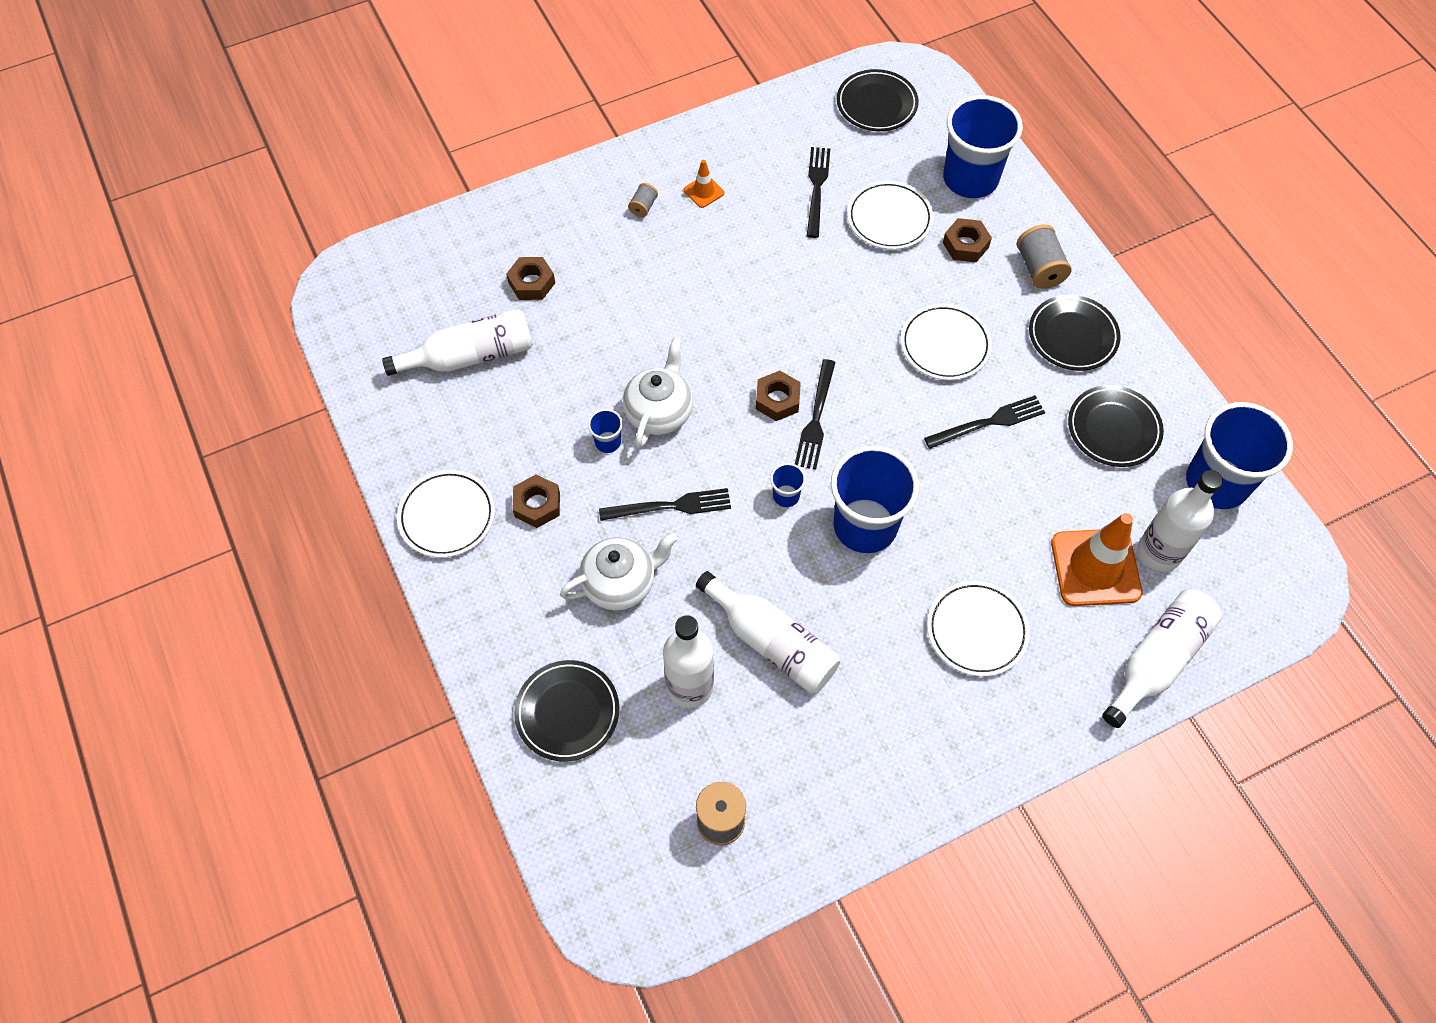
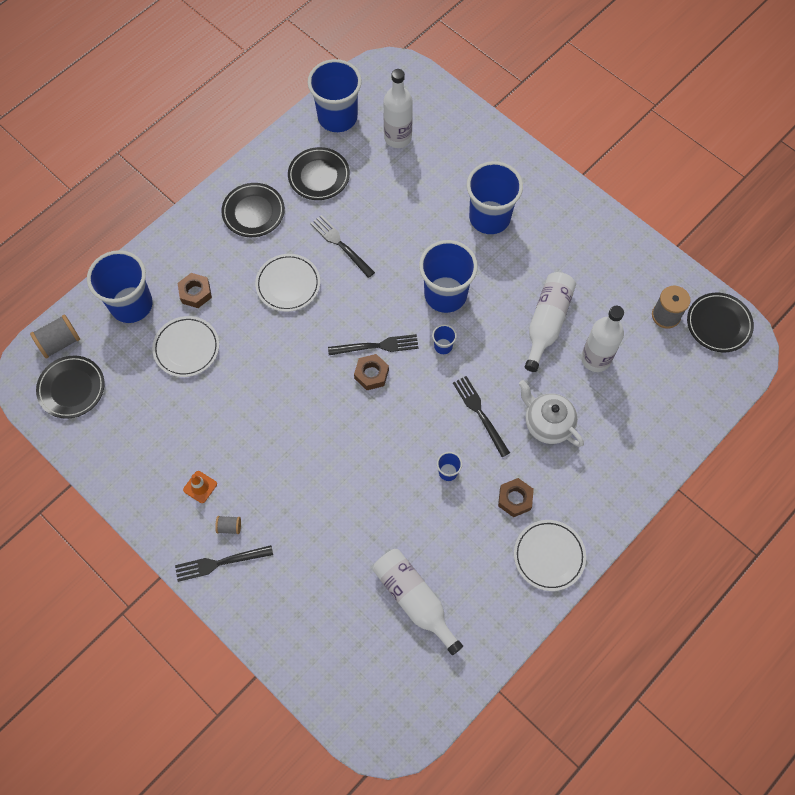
camera: 110 degrees left, 5 degrees up
brown nut [506,257,555,300] -> none
black plate [514,660,619,762] -> black plate moved to [687,293,754,352]
white teapot [623,337,693,448] -> none
black fork [807,147,830,238] -> black fork moved to [175,545,273,582]
white plate [927,581,1030,676] -> blue cup [467,161,523,234]
grey spool [1017,224,1072,289] -> grey spool moved to [30,314,80,359]
orange traffic cone [1051,513,1142,606] -> none
white bottle [1102,589,1222,728] -> none

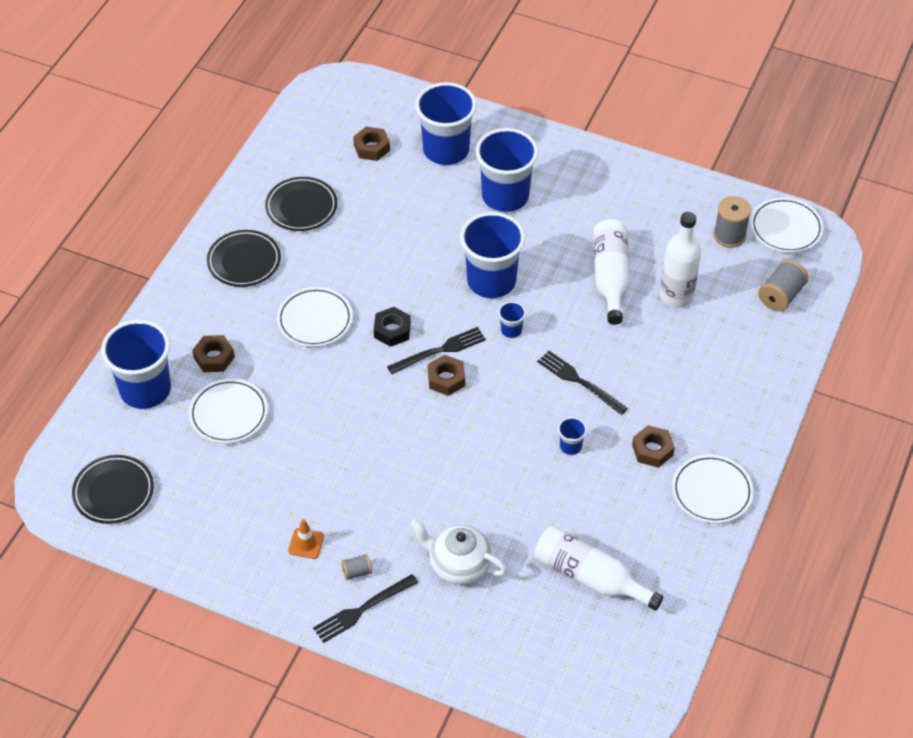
camera: 20 degrees left, 15 degrees down
grey spool [30,314,80,359] -> grey spool moved to [758,259,809,312]
blue cup [308,59,362,132] -> blue cup moved to [415,82,477,165]
black fork [310,215,375,278] -> none
white bottle [384,69,413,148] -> brown nut [353,127,390,161]
white teapot [519,380,584,447] -> white teapot moved to [410,520,507,585]
black plate [687,293,754,352] -> white plate [750,197,824,253]
none -> black nut [374,307,411,347]

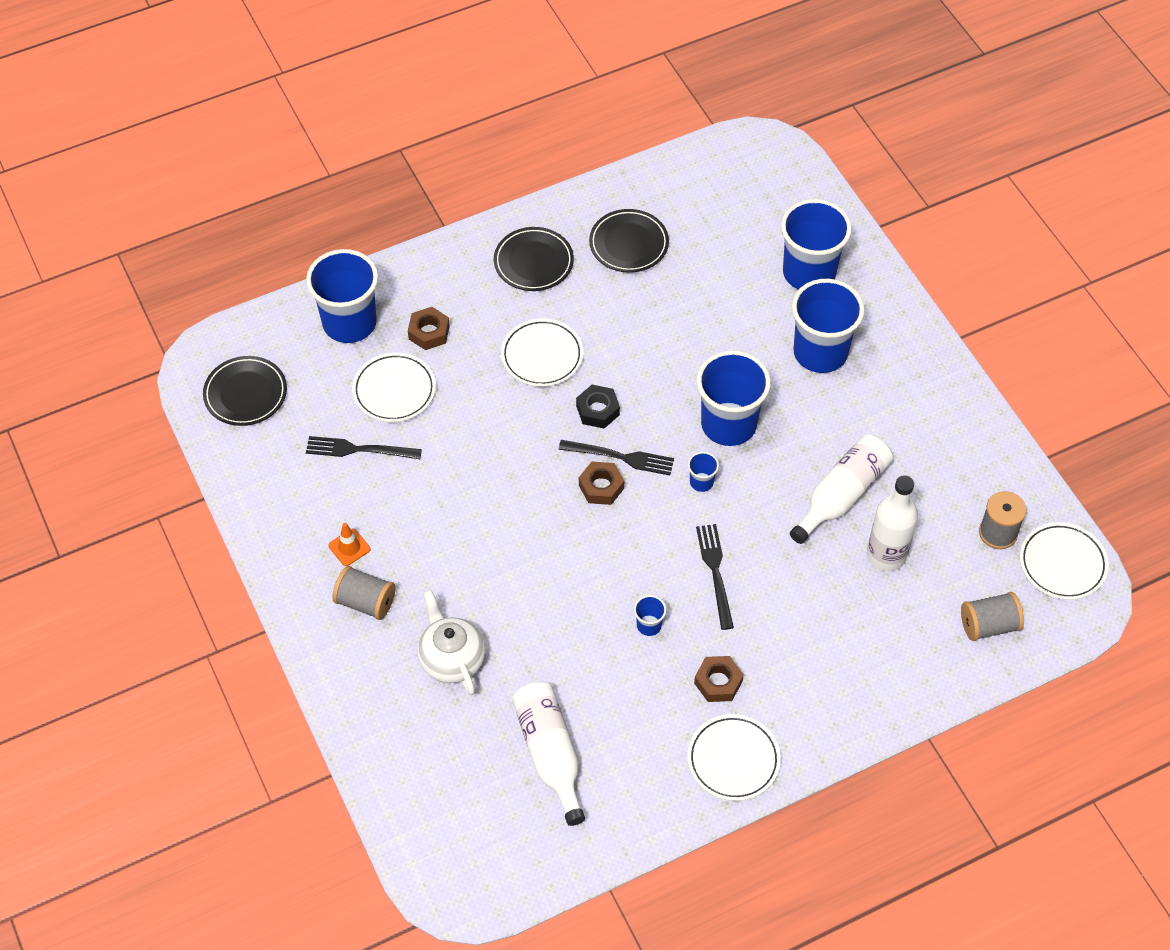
camera: 40 degrees right, 5 degrees up
black fork [313,574,418,643] -> black fork moved to [306,436,422,459]
grey spool [341,554,372,580] -> grey spool [332,566,396,620], size x1.81
brown nut [353,127,390,161] -> none

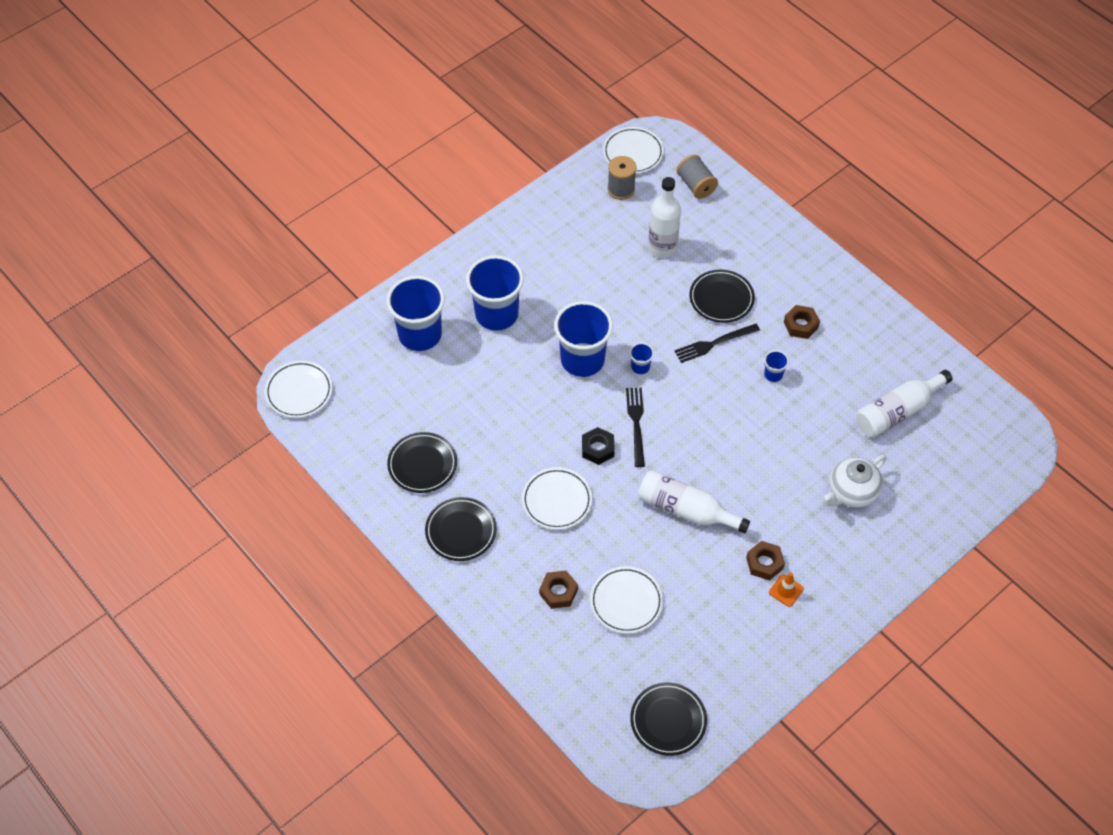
camera: 105 degrees left, 0 degrees up
blue cup [306,249,378,343] -> none
black fork [306,436,422,459] -> none
grey spool [332,566,396,620] -> none
brown nut [579,462,624,505] -> brown nut moved to [746,541,785,581]
white plate [687,714,781,801] -> white plate moved to [265,361,333,418]
white bottle [790,434,893,544] -> white bottle moved to [638,470,750,533]
none -> black plate [689,270,755,323]

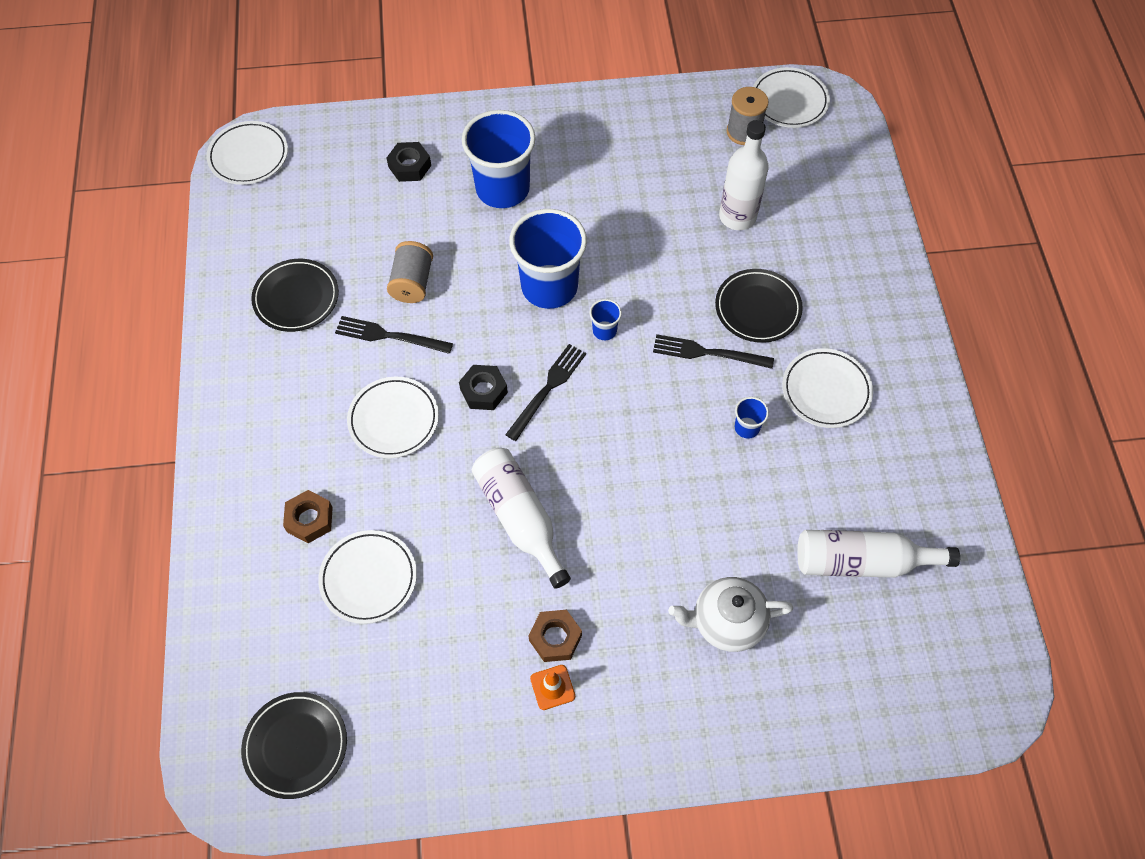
camera: 35 degrees right, 5 degrees up
blue cup [387,276,445,351] -> black nut [387,142,431,182]
black plate [425,497,497,561] -> none
grey spool [677,155,718,199] -> grey spool moved to [387,241,433,303]
brown nut [784,305,820,339] -> white plate [782,348,873,428]
none -> black fork [335,316,453,354]

